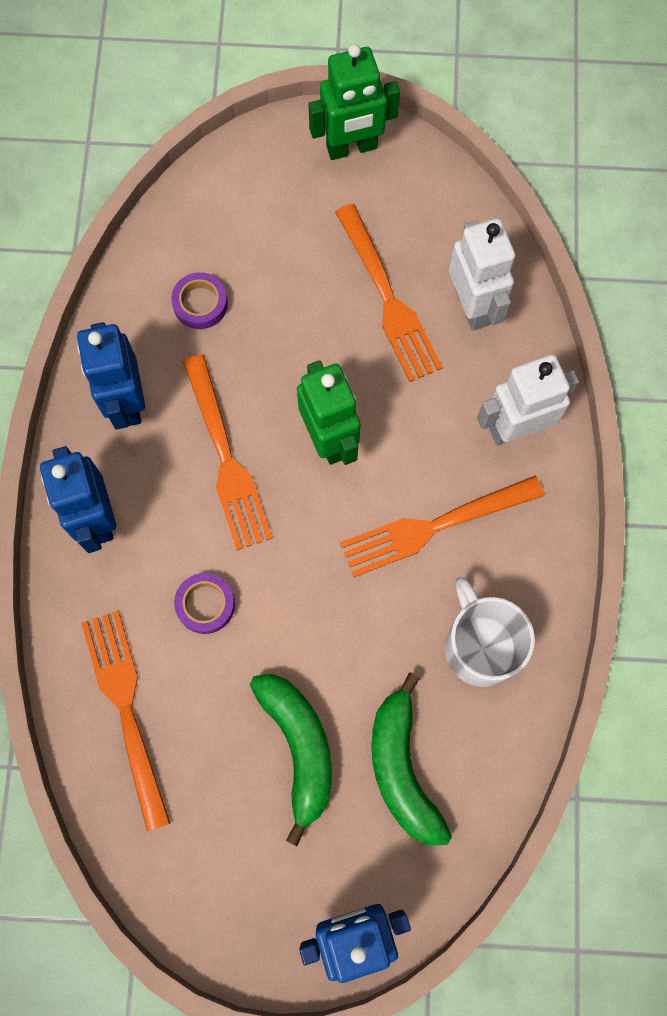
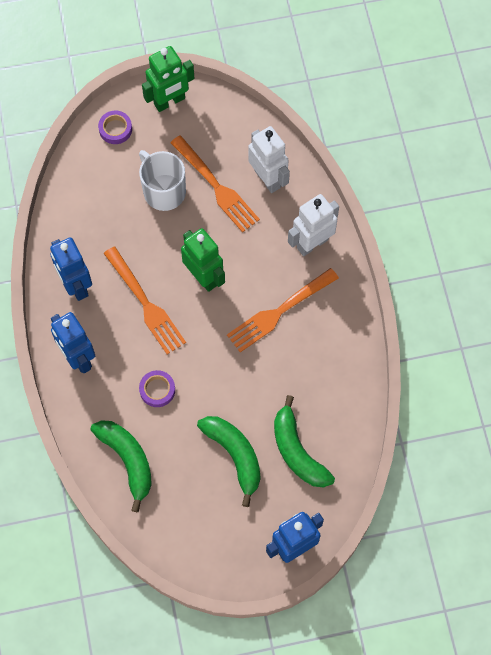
camera: 15 degrees left, 5 degrees down
orange fork [81,611,170,831] -> green banana [91,420,152,512]
purple tape [171,272,228,329] -> purple tape moved to [98,111,132,144]
white mug [445,577,535,687] -> white mug moved to [139,150,186,211]

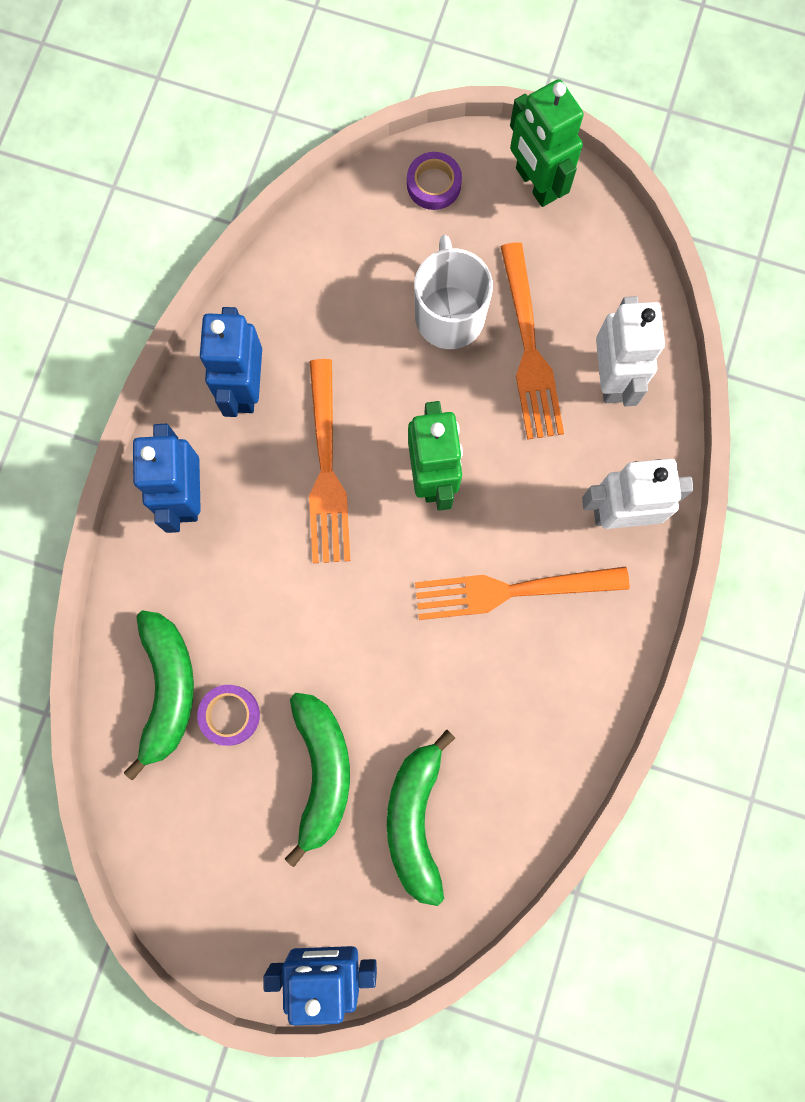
camera: 30 degrees right, 10 degrees up
purple tape [139,370,175,407] -> purple tape moved to [197,685,260,746]
green robot [142,46,194,112] -> green robot turned 60 degrees clockwise [510,79,584,207]

